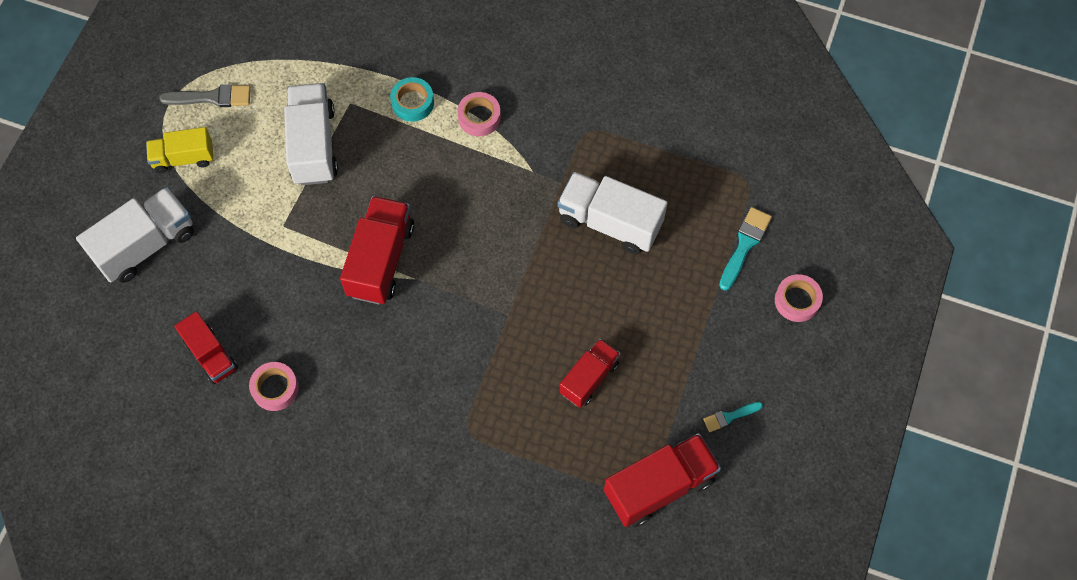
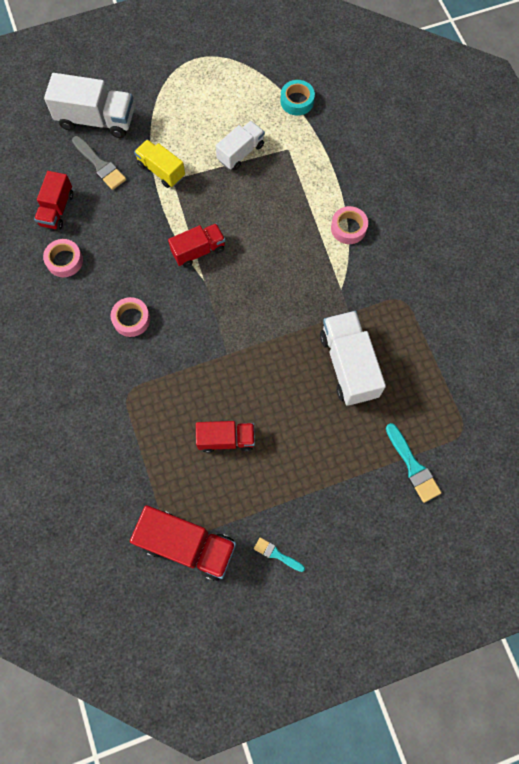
camera: 50 degrees right, 5 degrees up
yellow truck [146,127,213,173] -> yellow truck moved to [134,140,185,188]
grey brush [159,84,251,107] -> grey brush moved to [72,136,126,190]
white truck [284,83,338,185] -> white truck [216,121,265,170], size x0.63
red truck [340,196,414,305] -> red truck [168,223,225,268], size x0.63
turquoise tape [390,77,434,122] -> turquoise tape moved to [281,80,315,116]
turquoise brush [719,207,772,291] -> turquoise brush turned 75 degrees clockwise [386,423,442,503]
pink tape [775,274,823,322] -> pink tape moved to [111,297,150,337]

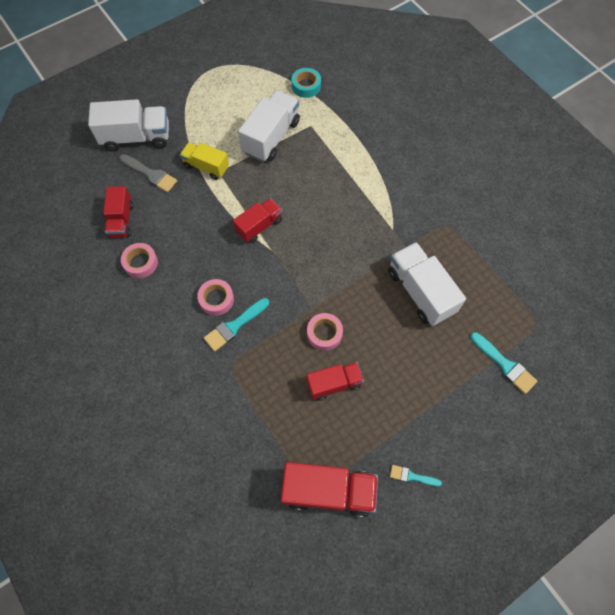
camera: 15 degrees left, 5 degrees down
white truck [216,121,265,170] -> white truck [238,90,300,162], size x1.58
pink tape [331,206,368,244] -> pink tape moved to [307,313,343,351]
none -> turquoise brush [204,298,269,351]

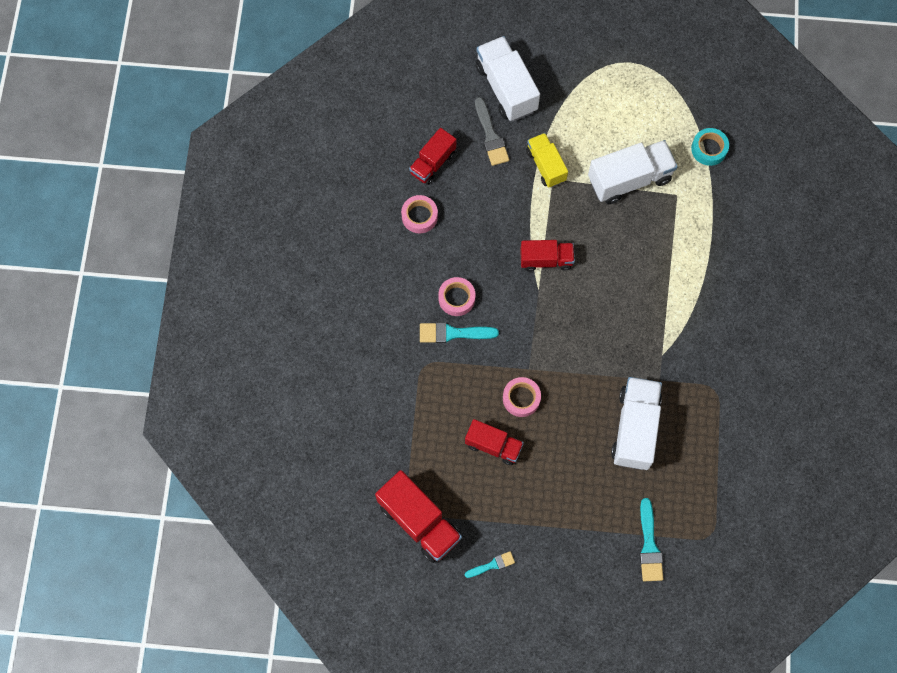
camera: 40 degrees right, 5 degrees up
white truck [88,99,169,151] -> white truck turned 150 degrees counterclockwise [476,36,540,121]
turquoise brush [390,465,442,486] -> turquoise brush turned 105 degrees clockwise [465,551,515,578]

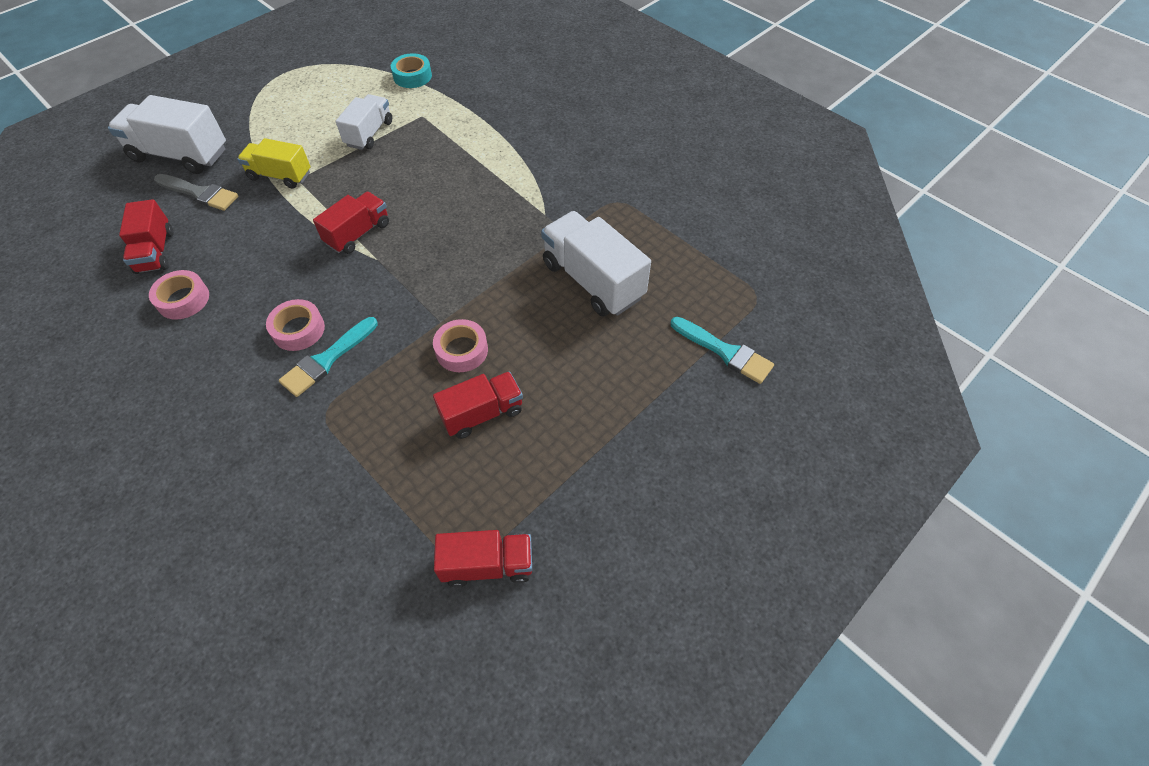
camera: 50 degrees left, 15 degrees down
red truck [375,470,462,563] -> red truck [434,530,532,588], size x0.63
turquoise brush [465,551,515,578] -> none
white truck [588,140,678,204] -> white truck [336,94,392,150], size x0.63

